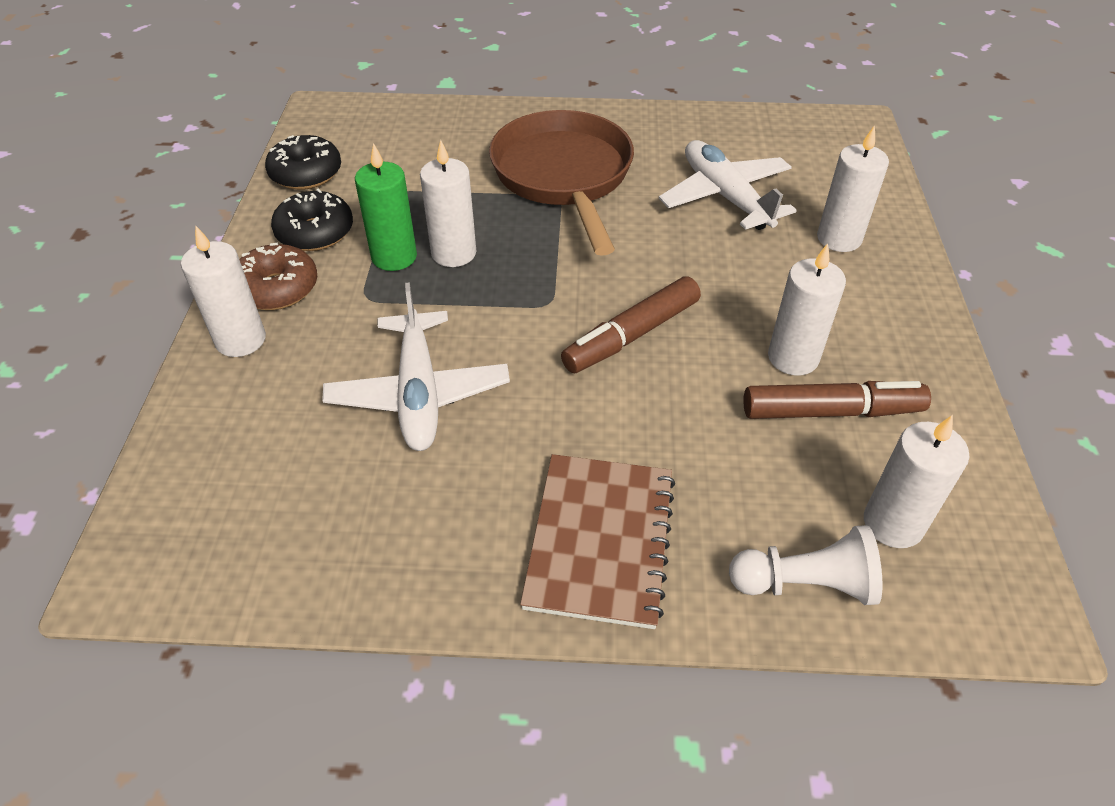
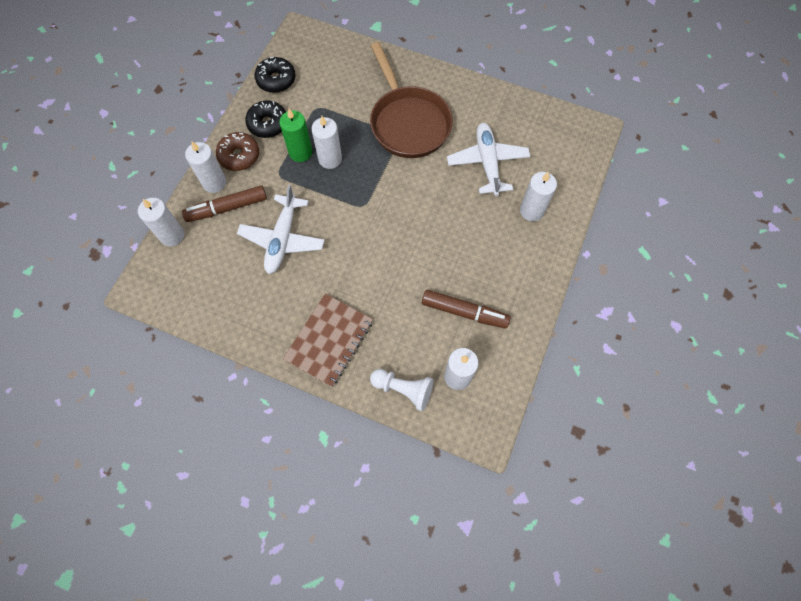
camera: 20 degrees right, 20 degrees up
brown pan [489,110,634,256] -> brown pan turned 150 degrees clockwise [370,42,453,158]
brown marker [561,277,701,373] -> brown marker moved to [182,186,267,222]
white candle [768,243,846,375] -> white candle moved to [138,198,184,246]

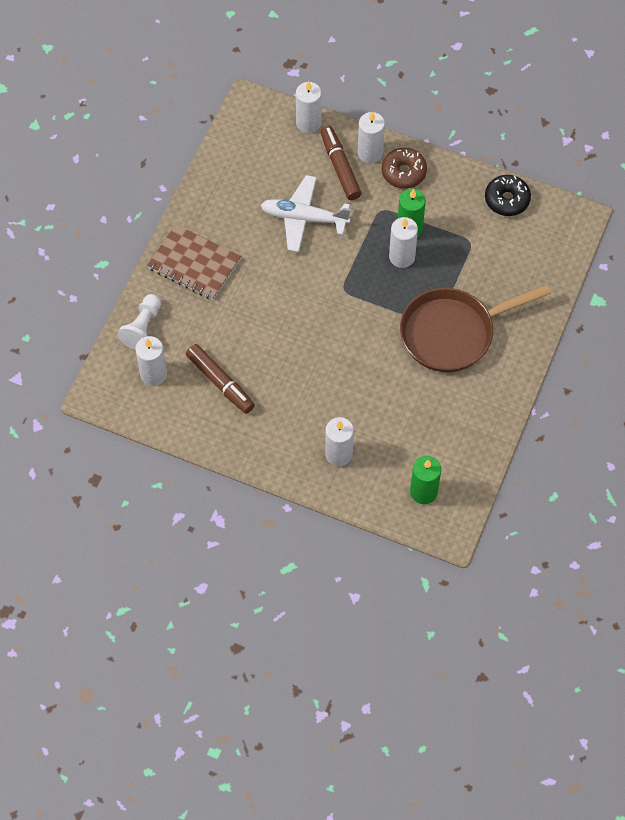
camera: 90 degrees right, 5 degrees down
black donut [245,100,286,138] -> none
brown marker [422,290,511,329] -> brown marker turned 60 degrees counterclockwise [186,344,255,414]
white plane [447,123,531,196] -> none
none -> green candle [410,456,441,504]

